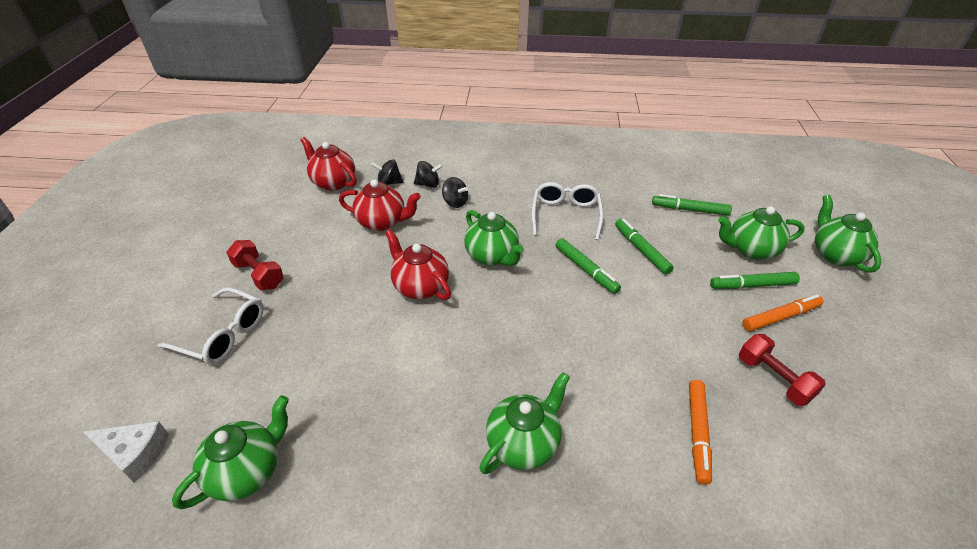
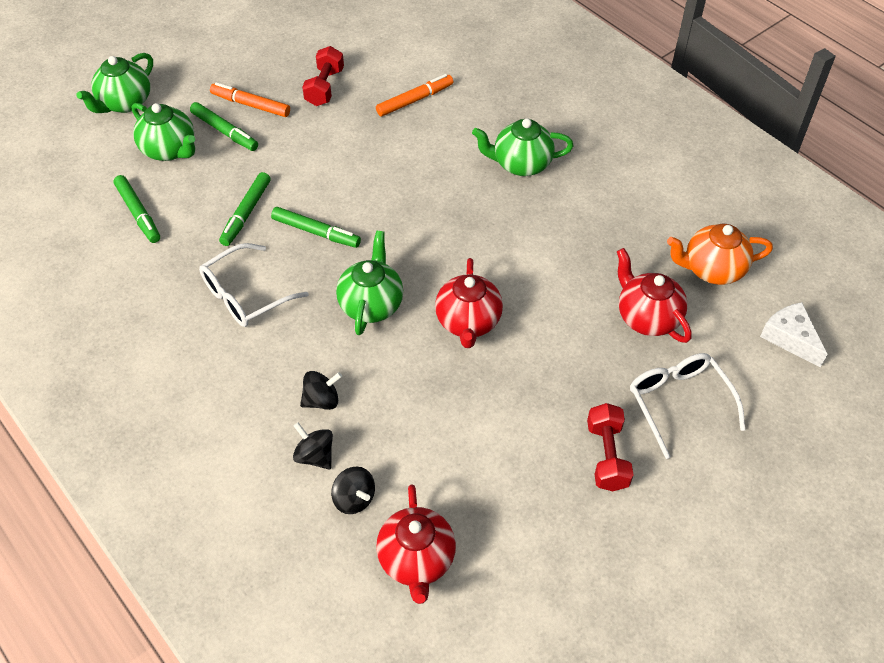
camera: 135 degrees left, 10 degrees up
green teapot [172,395,289,509] -> orange teapot [667,224,773,285]
red teapot [339,179,421,231] -> red teapot moved to [617,248,692,343]
black spinning top [442,177,468,208] -> black spinning top turned 75 degrees clockwise [300,371,342,410]
green marker [556,238,621,294] -> green marker turned 105 degrees clockwise [271,207,361,248]

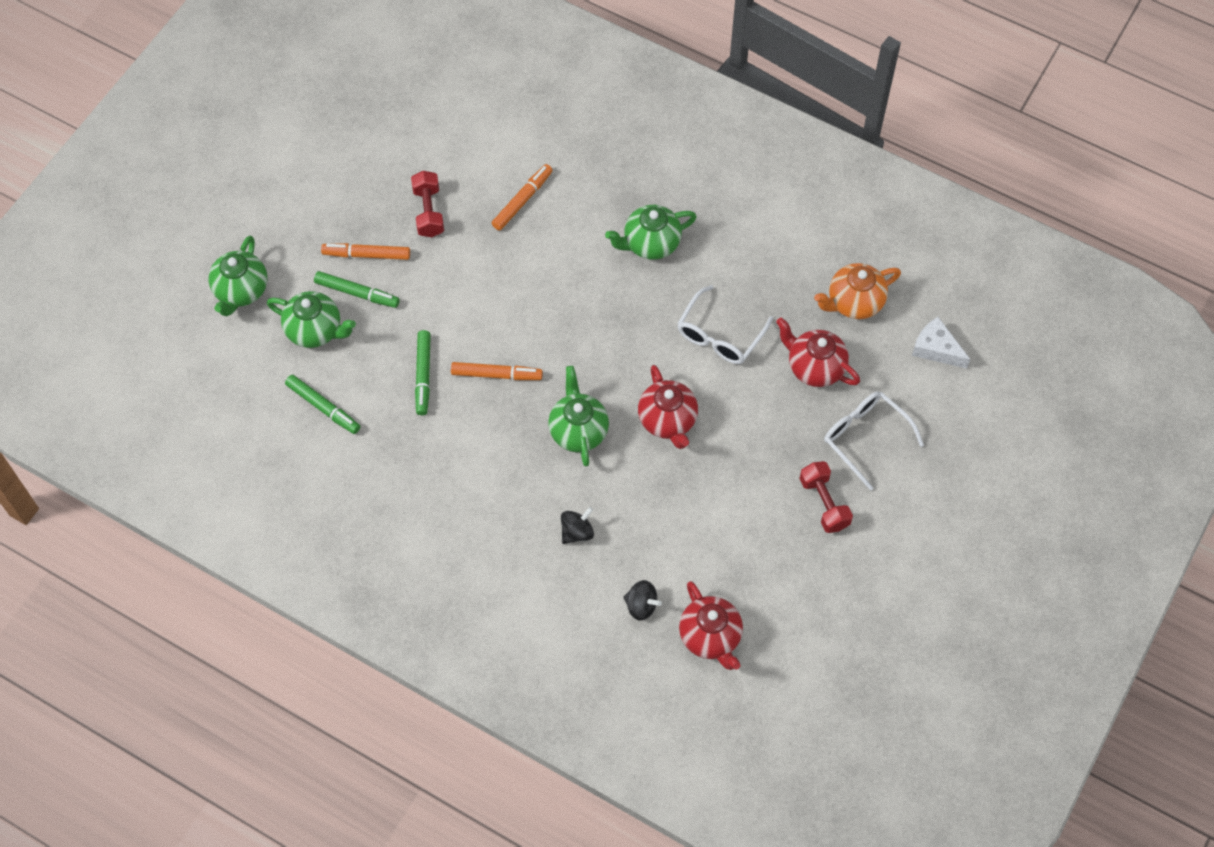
camera: 20 degrees left, 10 degrees up
white glasses [199,243,309,327] -> white glasses moved to [677,285,773,364]
green marker [271,207,361,248] -> orange marker [451,362,543,380]
black spinning top [293,422,333,470] -> none

